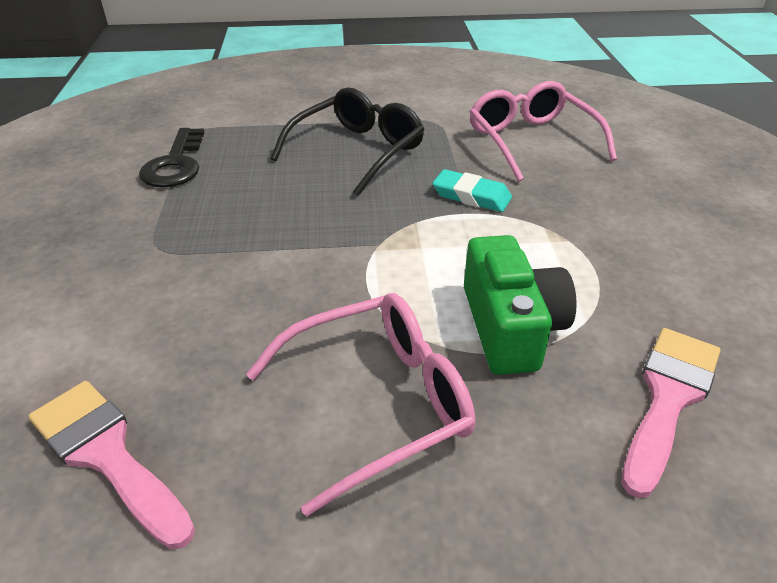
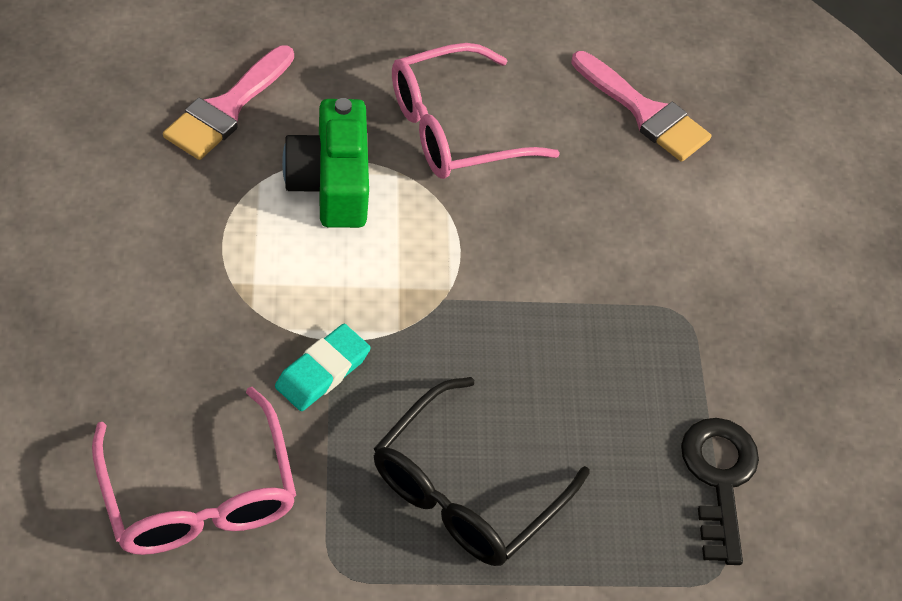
camera: 175 degrees right, 15 degrees up
turquoise eraser [432,169,512,212] -> turquoise eraser turned 75 degrees counterclockwise [275,324,371,411]

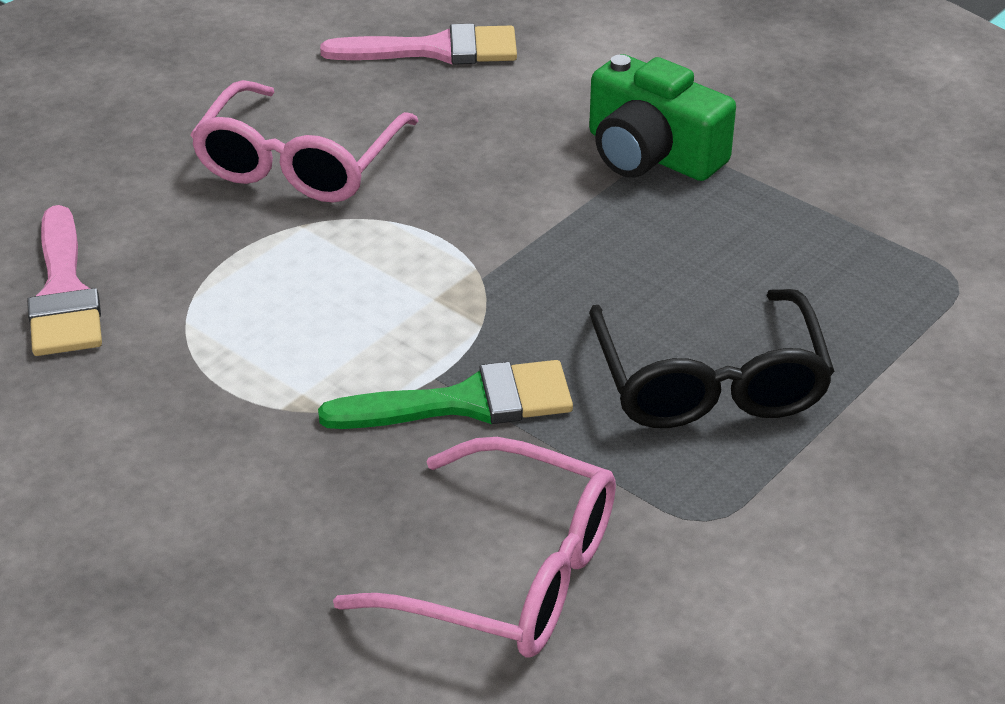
camera: 40 degrees left, 15 degrees down
turquoise eraser [275,324,371,411] -> green brush [318,360,573,429]
green camera [282,98,369,228] -> green camera moved to [589,54,736,181]
black key [681,418,759,565] -> none

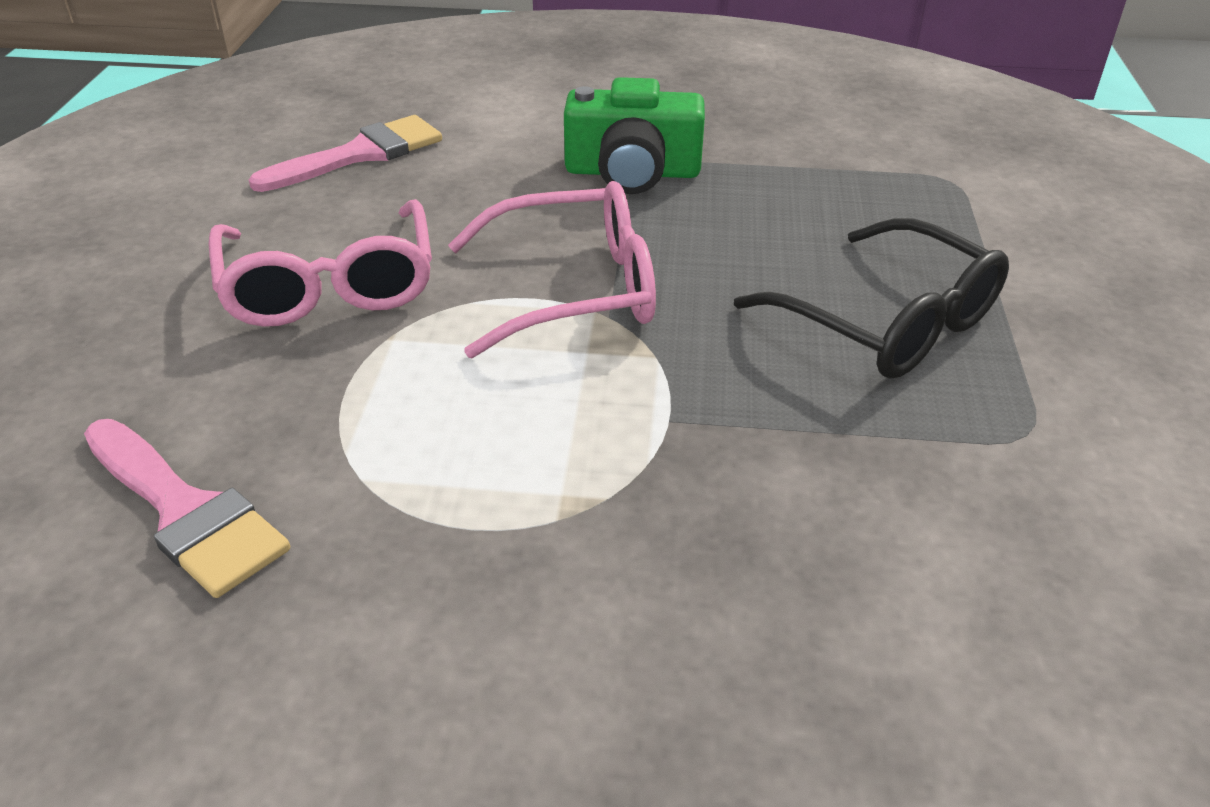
camera: 35 degrees left, 0 degrees up
green brush [318,360,573,429] -> none
pink glasses [333,437,616,658] -> pink glasses moved to [448,181,656,358]

